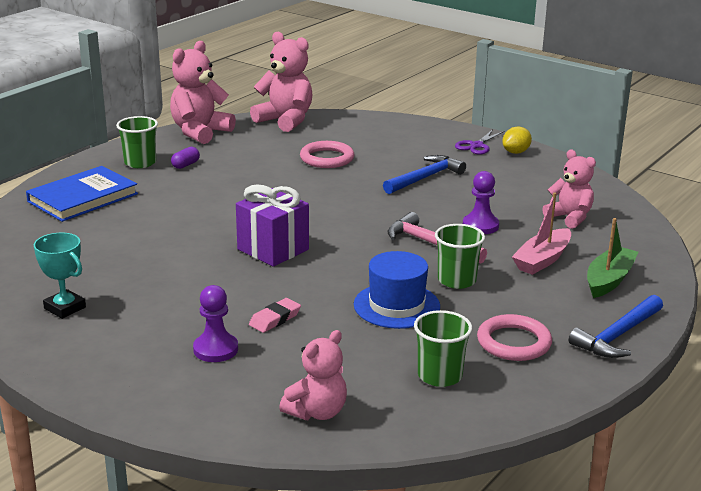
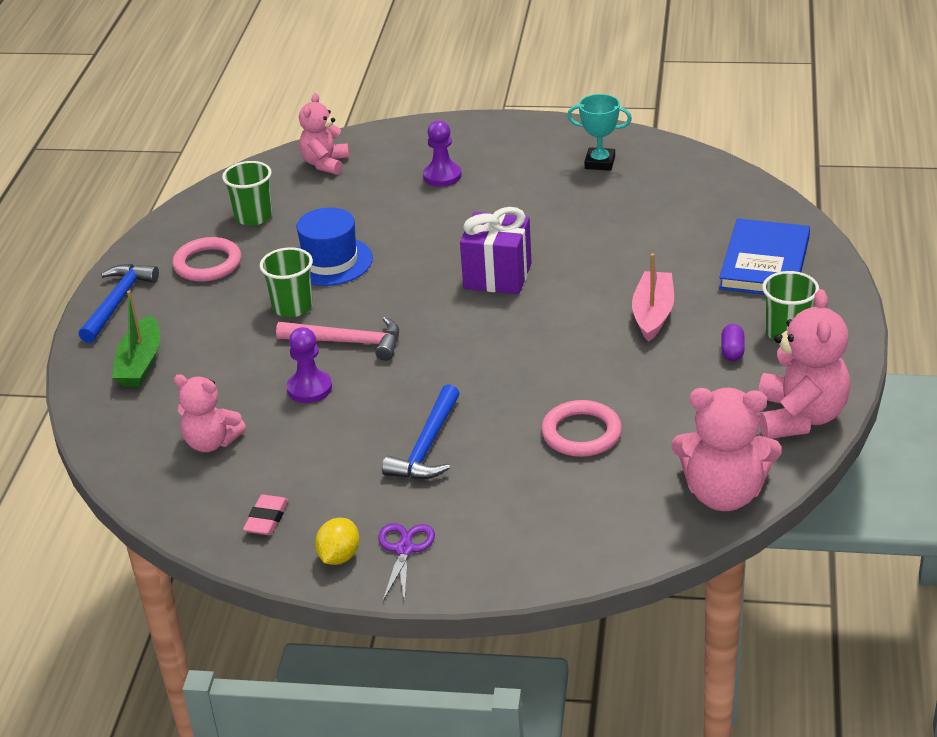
camera: 155 degrees right, 10 degrees up
pink eraser [249,298,301,333] -> pink eraser moved to [243,495,288,535]
pink boat [512,192,571,275] -> pink boat moved to [632,253,674,342]

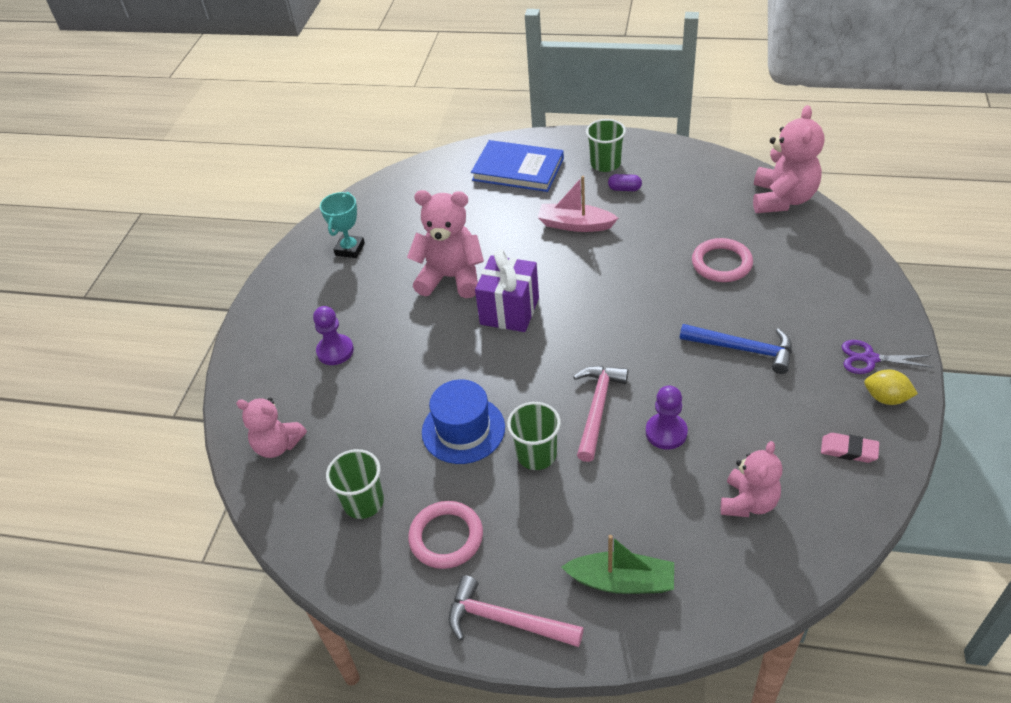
camera: 85 degrees left, 10 degrees up
blue hammer [79,264,159,343] -> pink hammer [449,576,584,647]
pink teddy bear [758,289,850,439] -> pink teddy bear moved to [407,190,484,298]

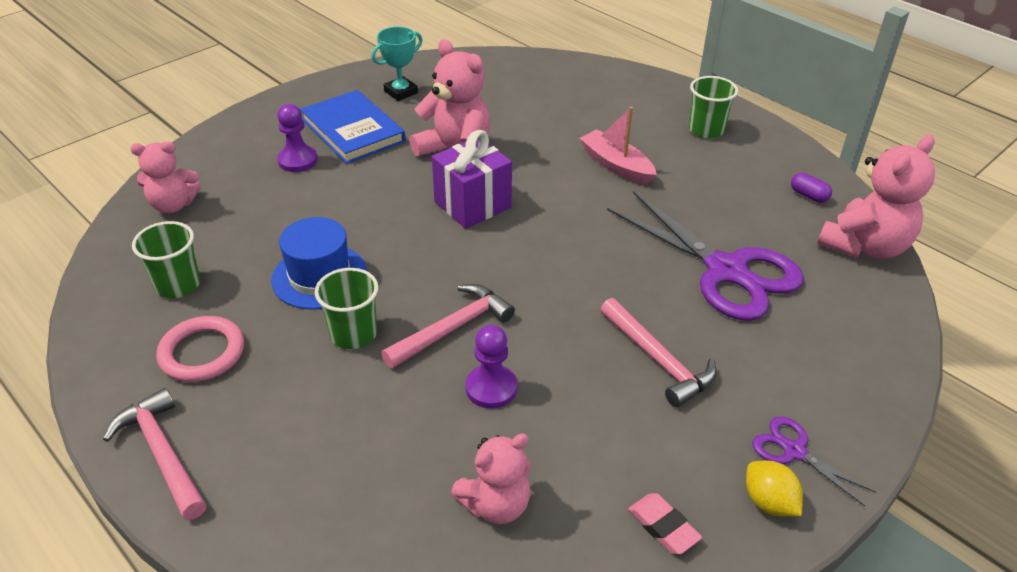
camera: 30 degrees right, 5 degrees down
pink teddy bear [236,398,307,458] -> pink teddy bear turned 60 degrees counterclockwise [130,141,201,213]
blue book [471,140,564,192] -> blue book moved to [300,90,406,164]
green boat [562,535,674,594] -> none
purple capsule [608,174,642,191] -> purple capsule moved to [791,173,832,203]
blue hammer [680,324,792,374] -> pink hammer [600,298,717,407]
pink ring [692,238,753,282] -> purple scissors [607,191,804,321]

